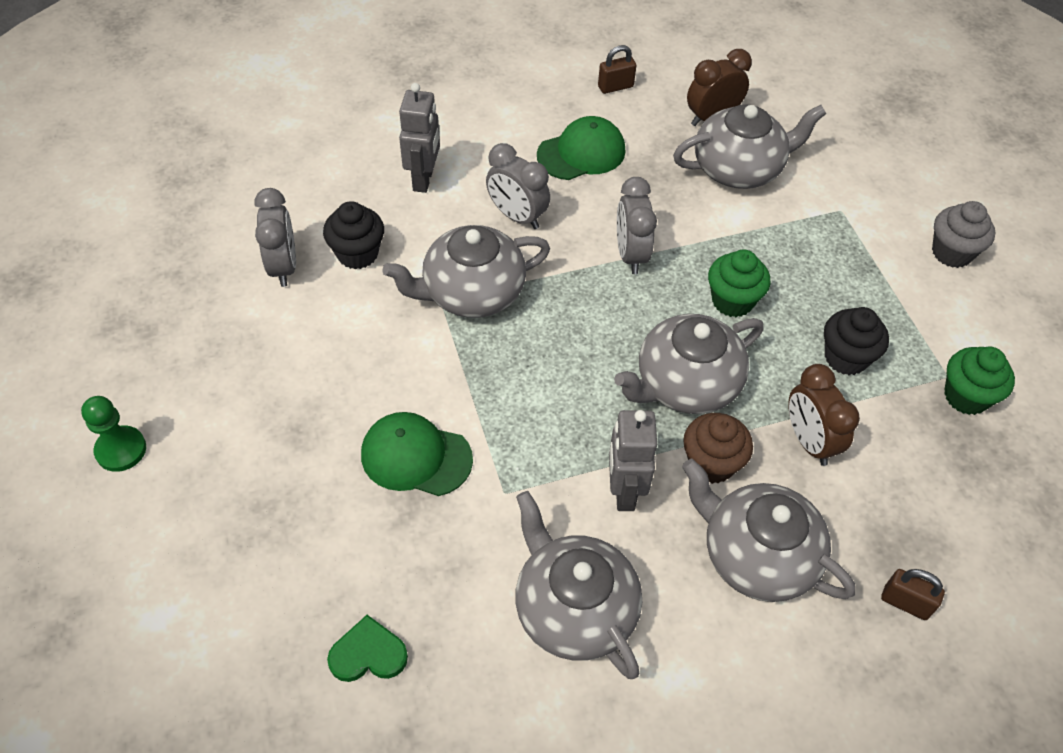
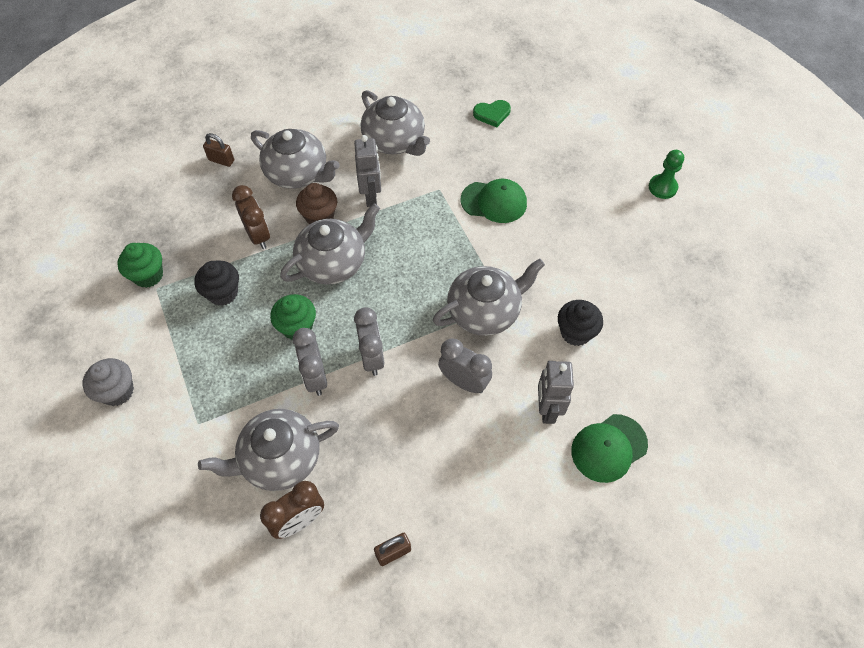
camera: 175 degrees right, 5 degrees up
grey clock [254,188,296,287] -> grey clock moved to [293,328,327,396]
green cap [537,116,625,180] -> green cap moved to [571,414,648,483]

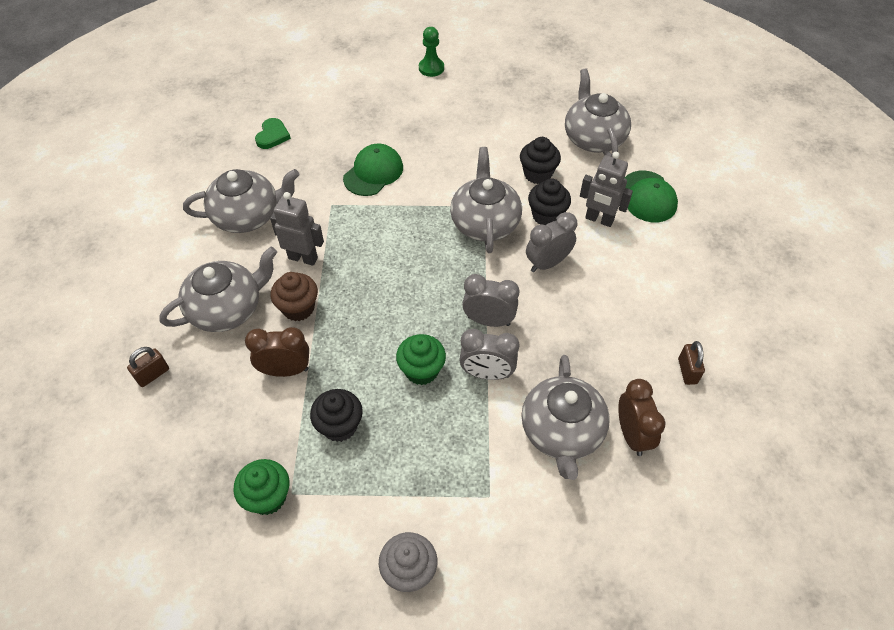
camera: 65 degrees left, 5 degrees down
grey teapot [280,203,380,285] -> grey teapot moved to [565,68,631,157]
none -> black cupcake [528,178,571,225]

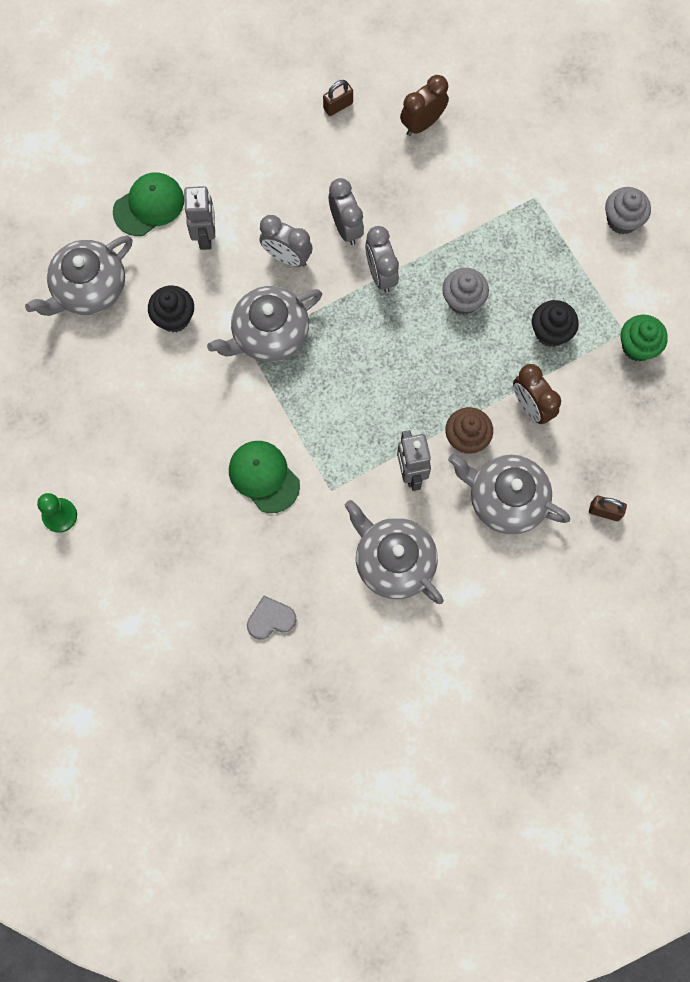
camera: 120 degrees left, 20 degrees up
green heart [255,118,291,149] -> grey heart [247,596,297,639]
green cap [343,144,403,196] -> green cap turned 45 degrees clockwise [229,441,300,513]
green cupcake [396,334,446,385] -> grey cupcake [442,268,489,315]
grey clock [459,329,519,380] -> grey clock moved to [329,178,364,245]
grey teapot [521,355,610,480] -> none
black cupcake [528,178,571,225] -> none

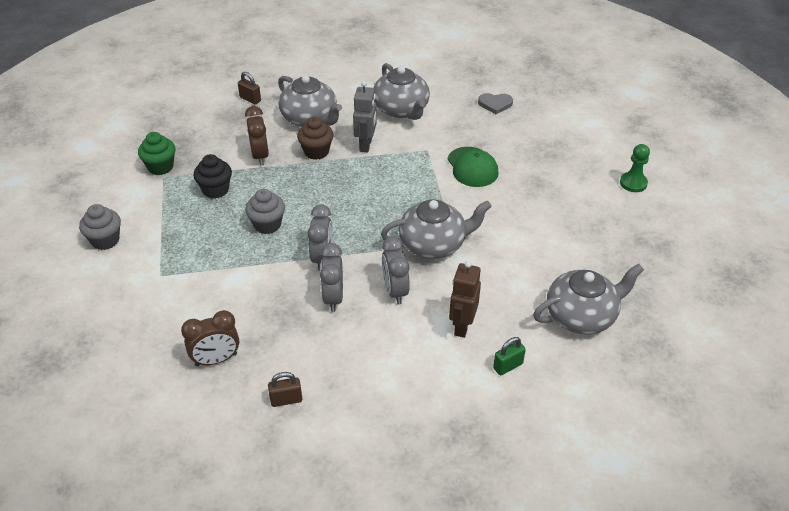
camera: 160 degrees left, 30 degrees down
green cap [113,172,184,236] -> green padlock [493,337,526,376]
black cupcake [148,285,194,332] -> none
grey robot [184,186,215,250] -> brown robot [449,261,481,338]
grey clock [259,215,313,267] -> grey clock turned 150 degrees counterclockwise [382,237,410,305]

